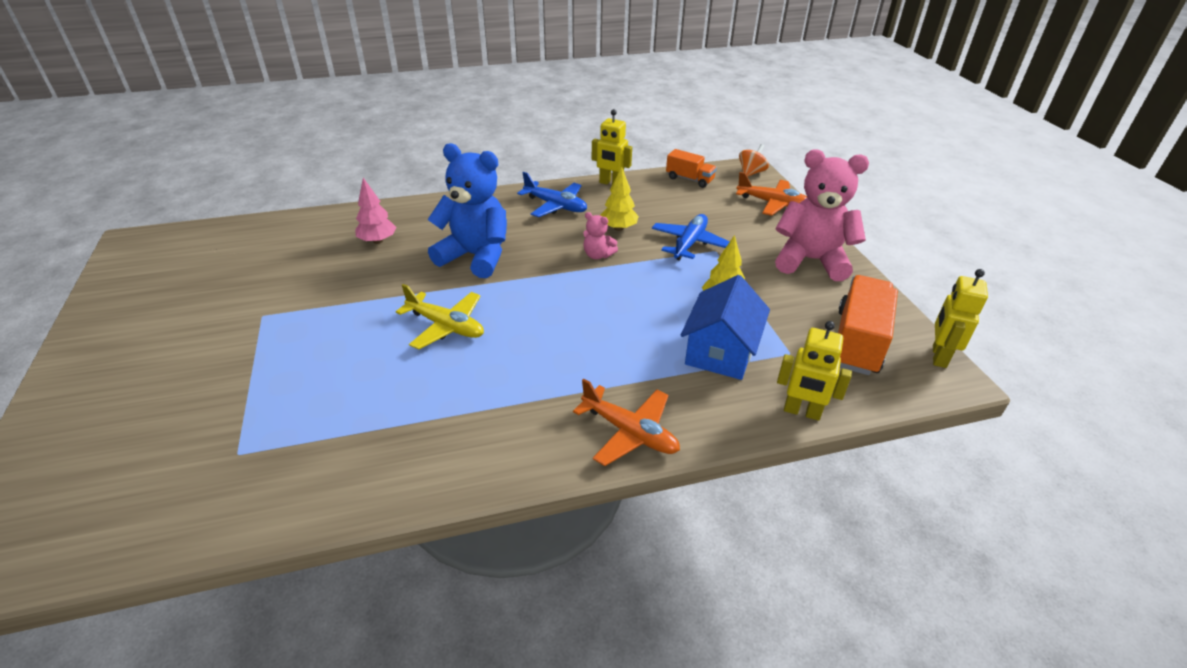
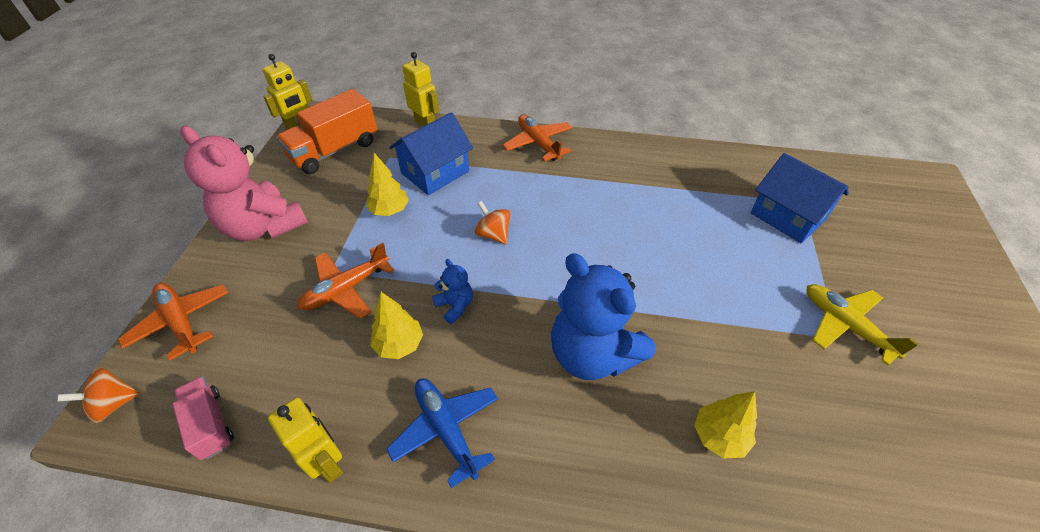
camera: 155 degrees left, 10 degrees up
pink tree [355,178,397,244] -> yellow tree [694,391,757,459]
yellow plane [396,284,484,350] -> yellow plane moved to [806,284,919,366]
pink teddy bear [583,212,618,259] -> blue teddy bear [432,259,473,324]
blue plane [652,214,730,260] -> orange plane [297,243,394,319]
orange truck [666,149,717,188] -> pink truck [173,376,234,460]
none -> orange spinning top [475,201,511,244]
none -> blue house [750,153,849,243]

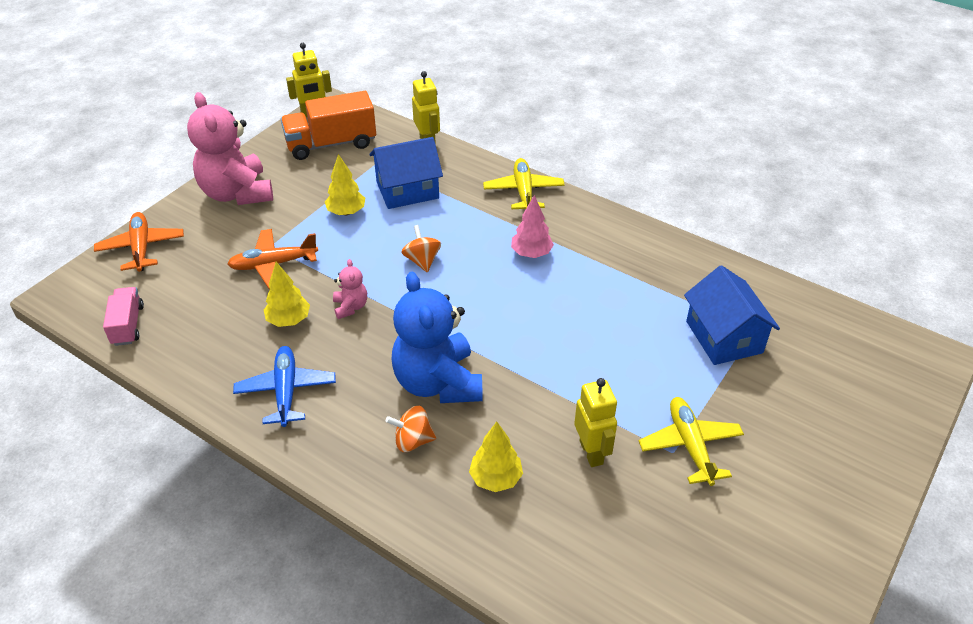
camera: 25 degrees right, 5 degrees down
orange spinning top [57,368,140,423] -> orange spinning top moved to [386,406,436,452]
yellow robot [268,397,343,483] -> yellow robot moved to [574,378,617,467]
blue teddy bear [432,259,473,324] -> pink teddy bear [333,259,367,319]
orange plane [503,114,572,161] -> yellow plane [483,158,565,210]
none -> pink tree [511,195,554,258]

